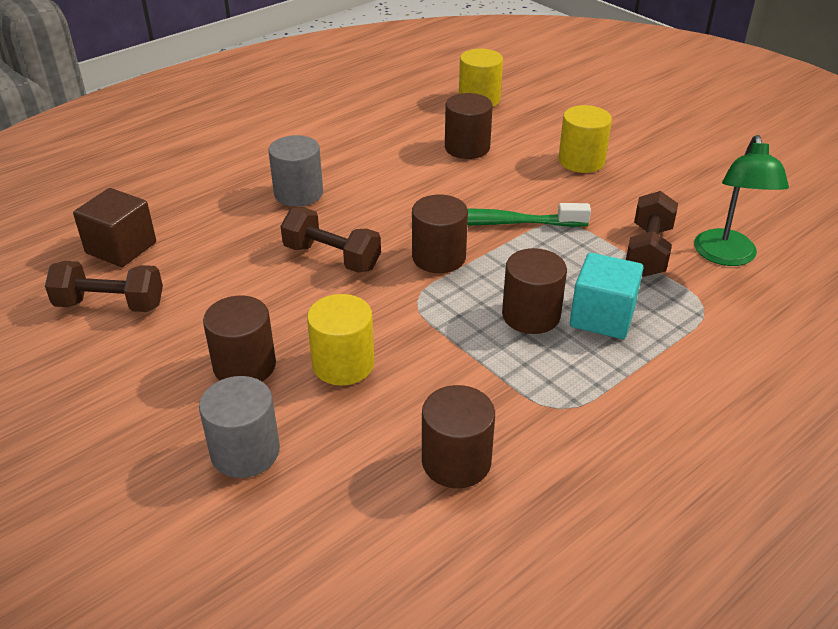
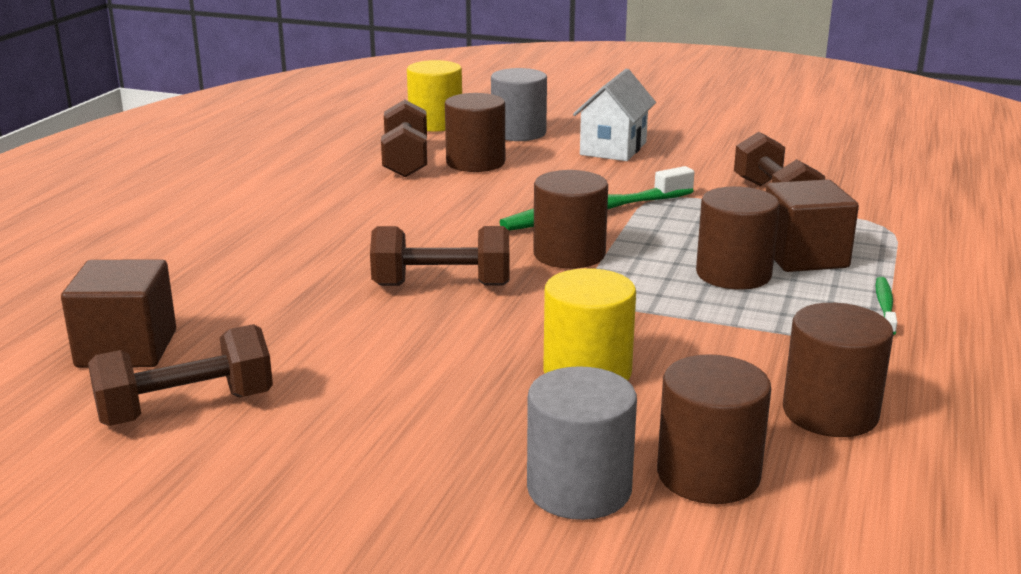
camera: 30 degrees left, 15 degrees down
brown cylinder [203,296,276,381] -> brown cylinder moved to [657,354,771,504]
grey cylinder [269,135,323,207] -> grey cylinder moved to [491,68,547,141]
yellow cylinder [558,105,612,173] -> white house [573,69,656,161]
turquoise cube [570,253,644,339] -> brown cube [766,179,859,272]
green lamp [694,135,789,266] -> none
none -> brown dumbbell [381,99,427,177]
none -> green toothbrush [876,277,897,335]

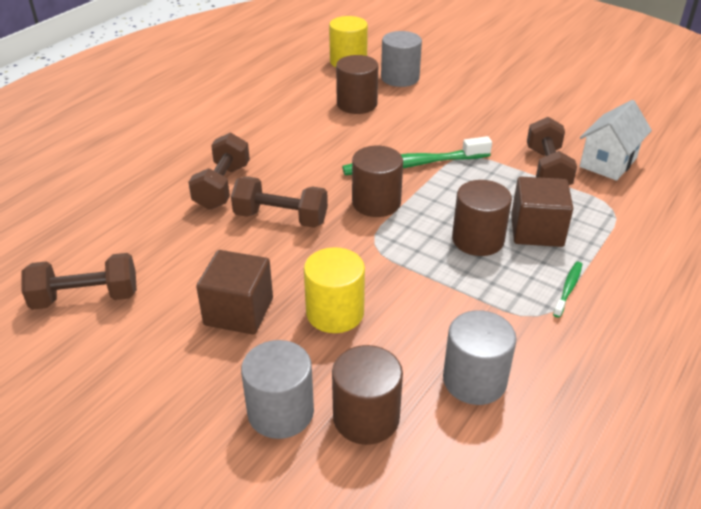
camera: 15 degrees right, 15 degrees up
brown cube [61,259,176,368] -> brown cube moved to [196,250,273,335]
brown dumbbell [381,99,427,177] -> brown dumbbell moved to [188,132,250,210]
white house [573,69,656,161] -> white house moved to [580,100,652,181]
brown cylinder [783,303,894,437] -> grey cylinder [443,310,517,405]

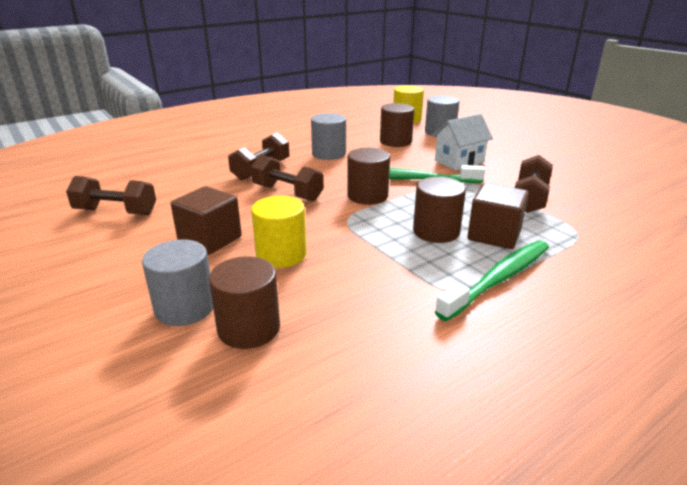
camera: 20 degrees right, 10 degrees down
grey cylinder [443,310,517,405] -> grey cylinder moved to [311,113,346,160]
green toothbrush [553,262,582,318] -> green toothbrush [435,241,549,321], size x2.17
white house [580,100,652,181] -> white house moved to [432,114,493,170]

